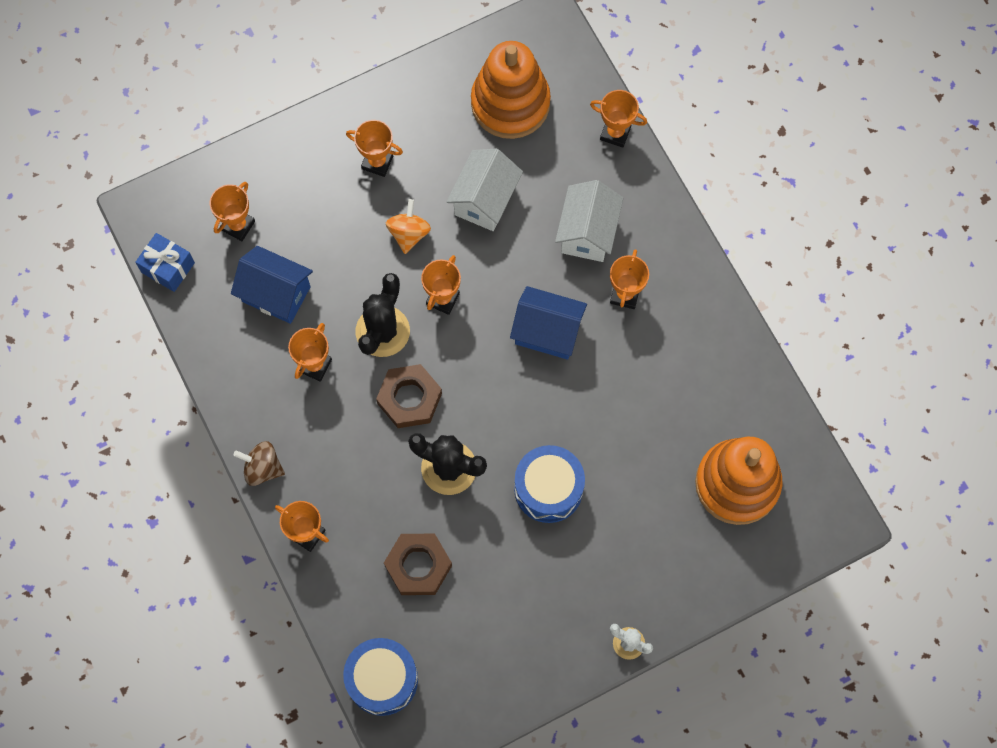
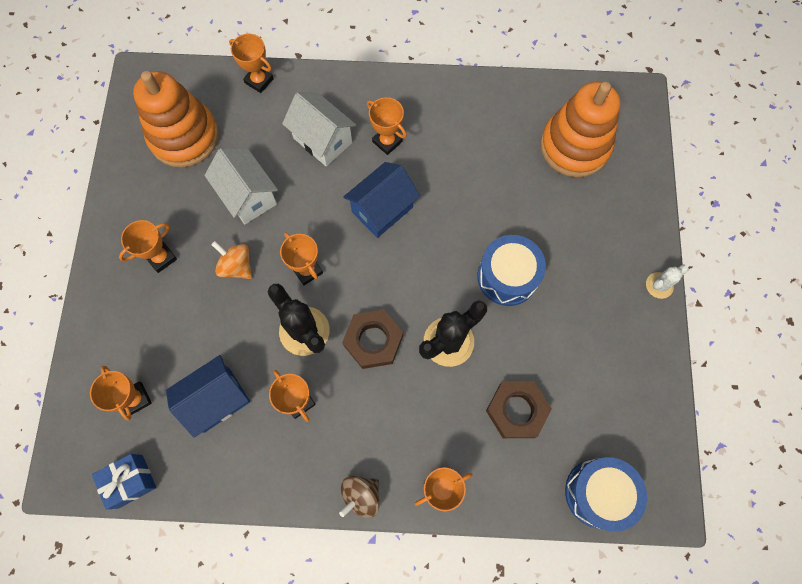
camera: 60 degrees left, 0 degrees up
orange trophy [590,90,647,148] -> orange trophy turned 75 degrees clockwise [229,34,274,93]

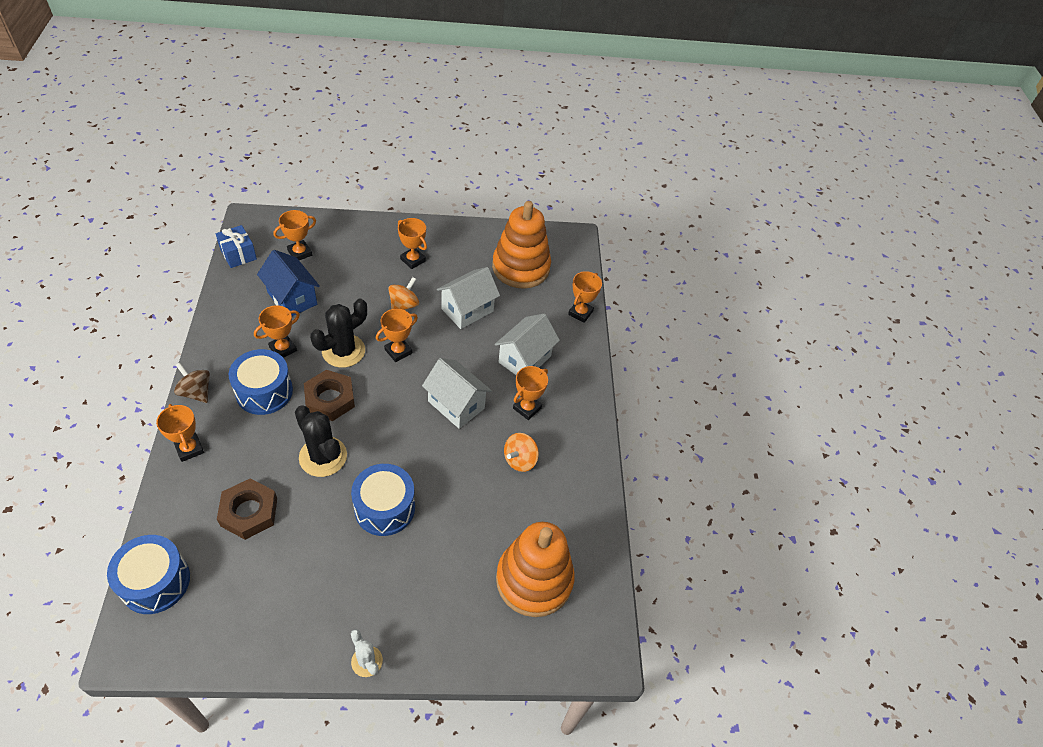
camera: 80 degrees right, 20 degrees down
blue house [343,162,420,238] -> white house [422,358,492,429]
none -> blue drum [229,349,293,415]
none -> orange spinning top [504,433,539,472]

